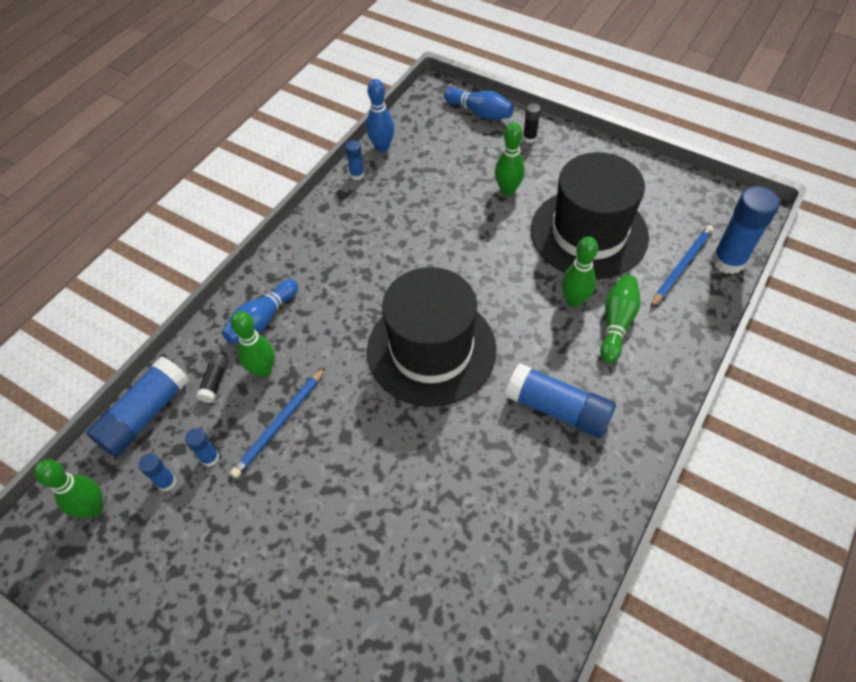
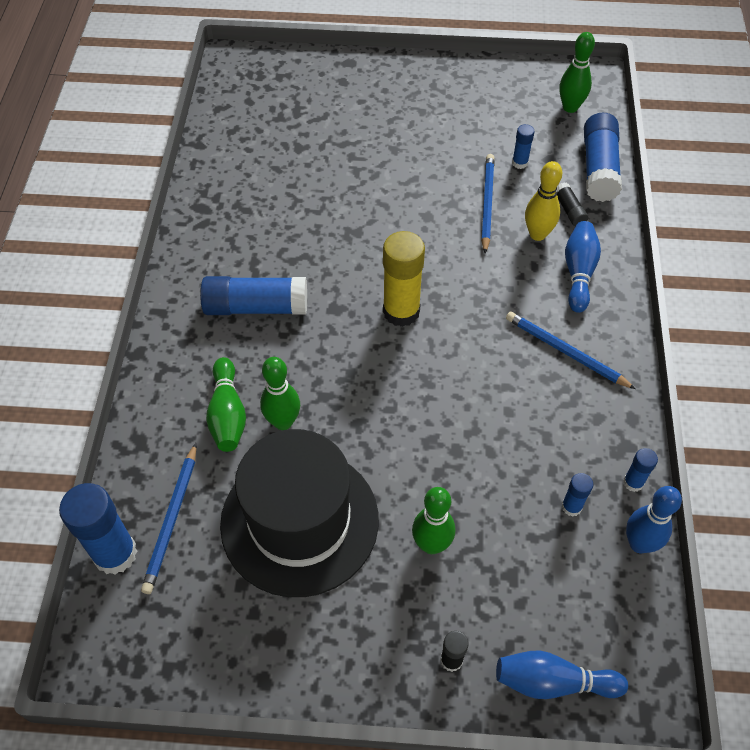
camera: 150 degrees right, 0 degrees up
blue glue stick [138,453,176,491] -> blue glue stick moved to [561,473,593,517]
green bowling pin [231,311,275,378] -> yellow bowling pin [525,161,562,241]
black hat [367,267,497,407] -> yellow glue stick [383,231,425,327]
none -> blue pencil [506,312,636,389]

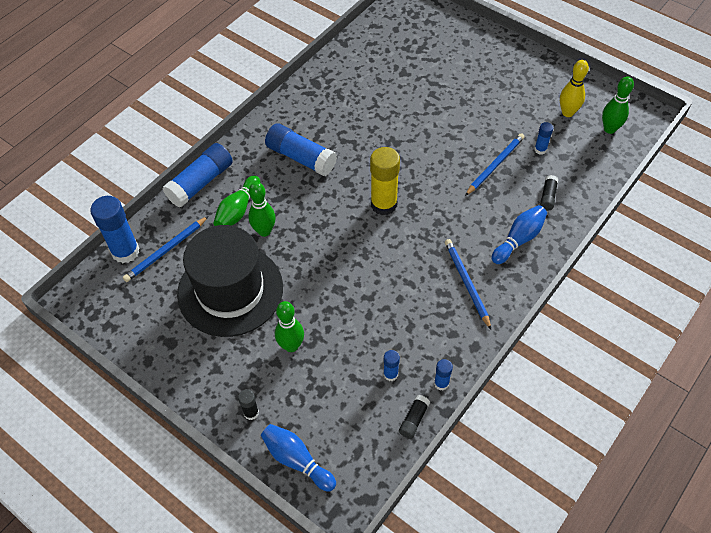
camera: 35 degrees right, 0 degrees up
yellow bowling pin [525,161,562,241] -> yellow bowling pin moved to [560,60,589,117]
blue glue stick [584,113,622,202] -> blue glue stick moved to [162,143,233,207]
blue bowling pin [626,486,682,553] -> black glue stick [399,395,430,439]

